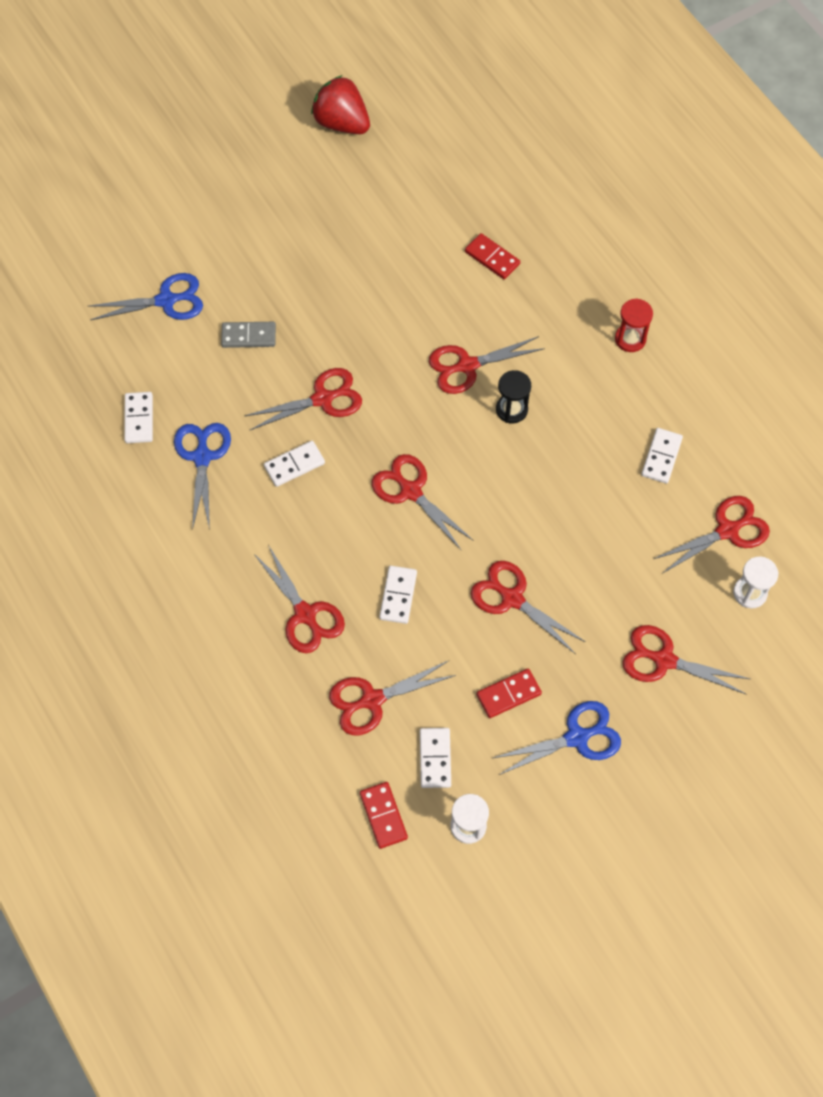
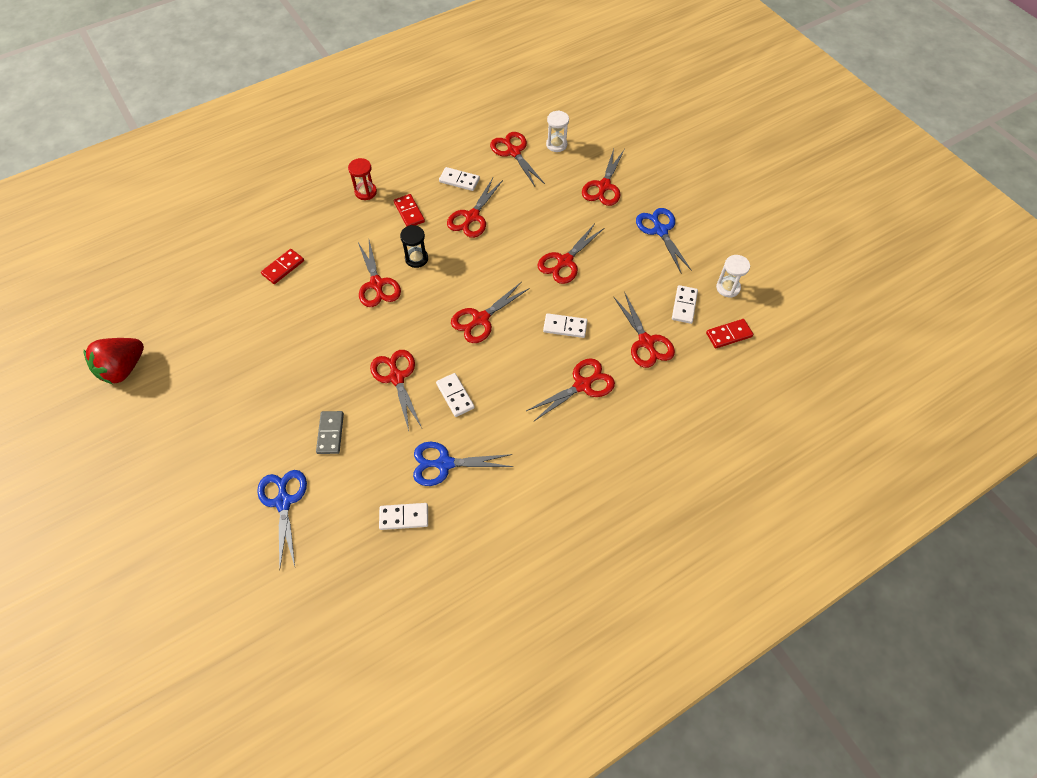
camera: 90 degrees left, 5 degrees down
white domino [420,728,451,788] -> white domino turned 75 degrees counterclockwise [672,285,698,324]
red domino [477,669,542,718] -> red domino moved to [394,194,425,226]
none -> red scissors [447,178,503,238]

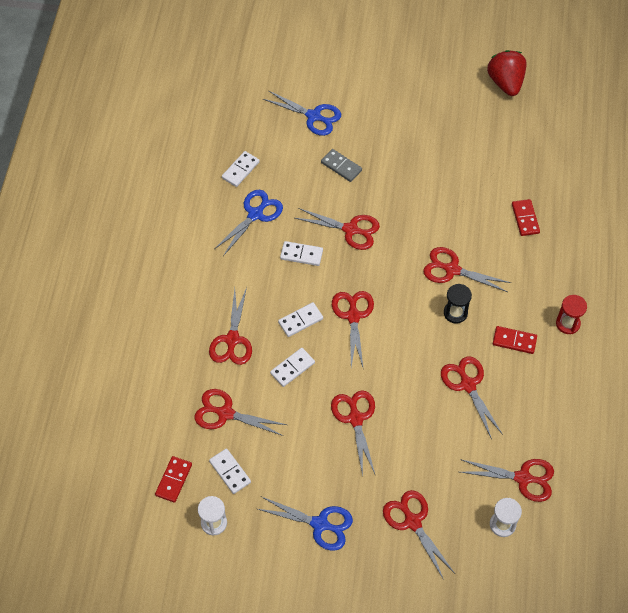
camera: 130 degrees right, 0 degrees up
white domino [439,167,480,191] -> white domino moved to [278,302,323,337]

